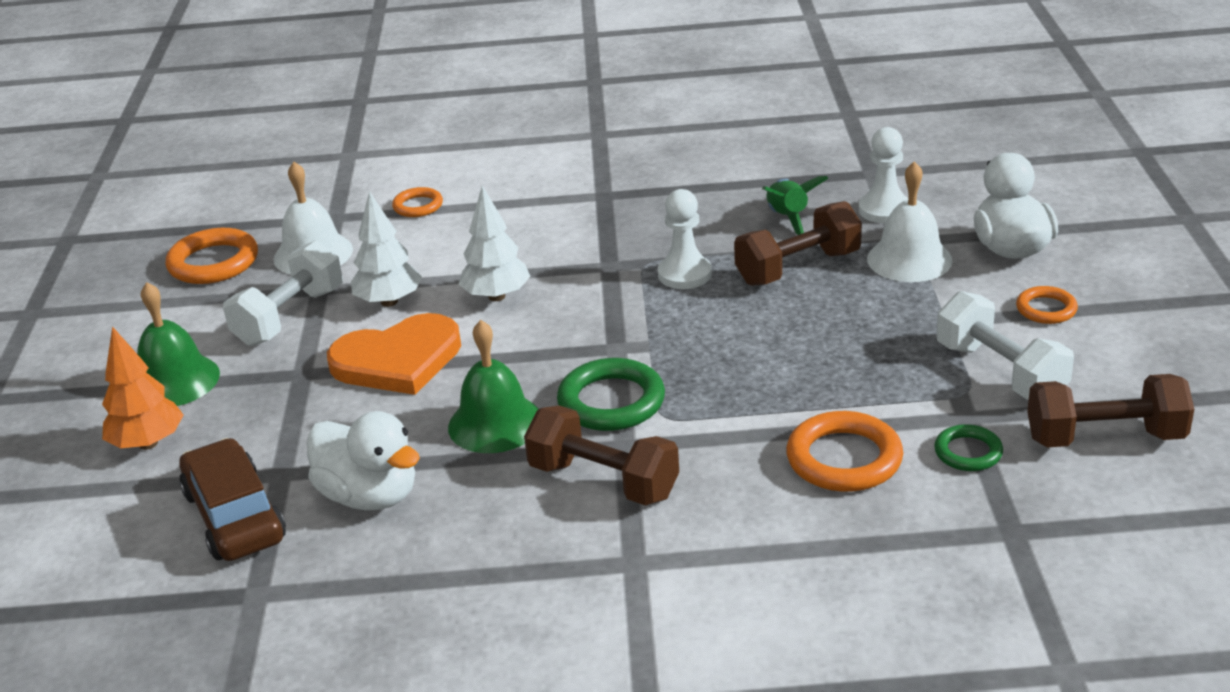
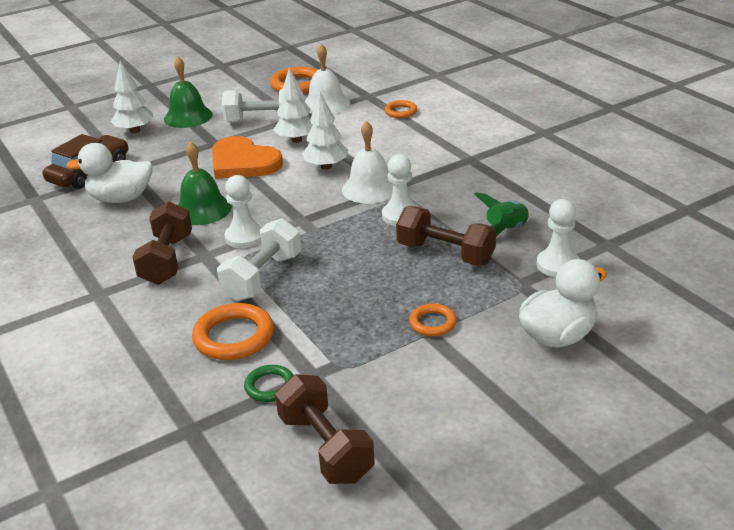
camera: 60 degrees right, 0 degrees up
orange tree [102,326,183,450] -> white tree [111,61,153,133]
white duck [307,411,420,510] -> white duck turned 75 degrees clockwise [66,143,153,203]
green ring [557,358,665,431] -> white pawn [224,175,262,248]
white bell [867,161,953,282] -> white bell moved to [342,121,393,204]
white dumbbell [937,291,1074,400] -> white dumbbell moved to [217,218,301,301]
orange ring [1016,286,1078,324] -> orange ring moved to [409,304,457,336]

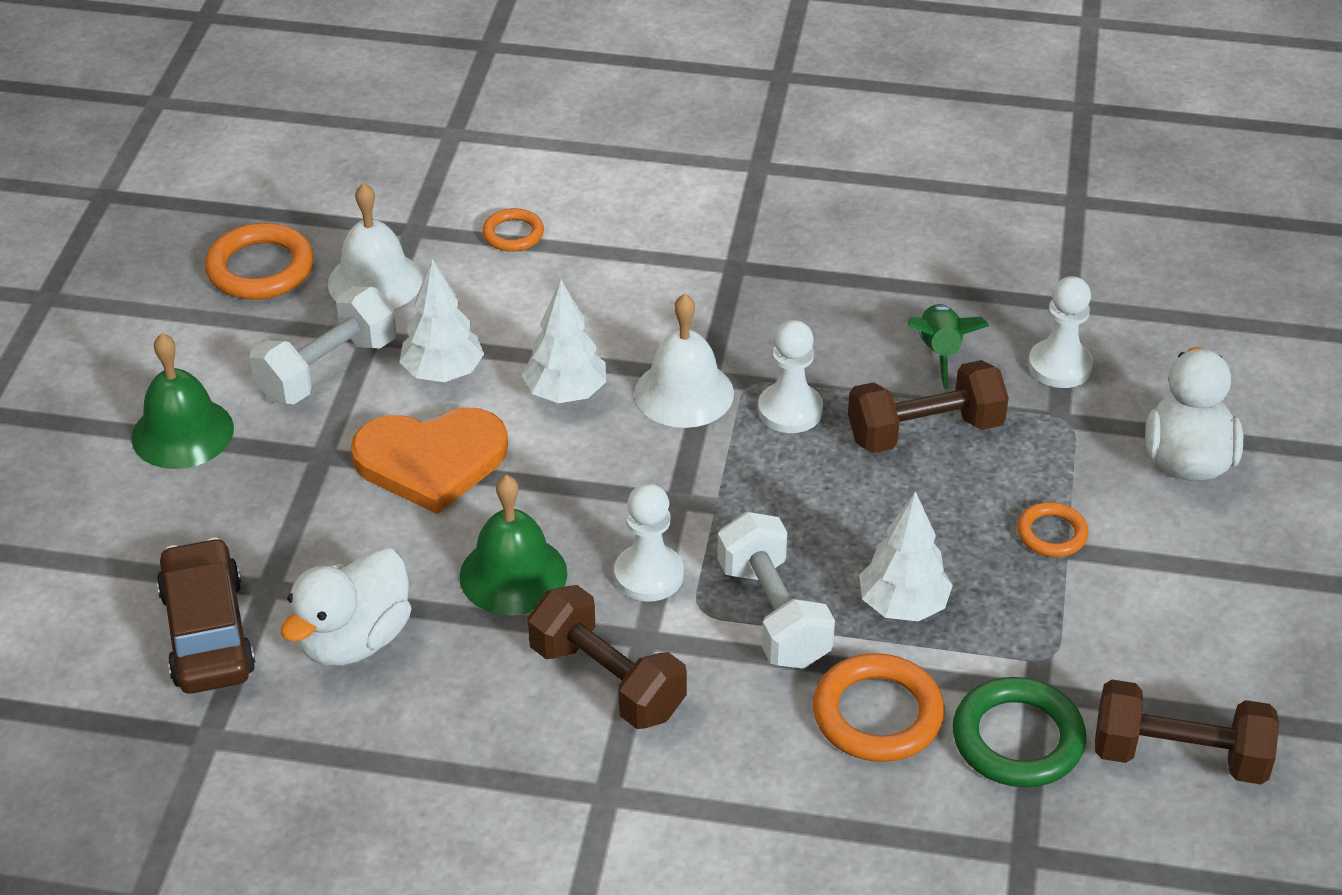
camera: 50 degrees left, 10 degrees up
white tree [111,61,153,133] -> white tree moved to [859,491,953,621]
green ring [244,365,293,402] -> green ring [953,677,1086,788], size x1.72

